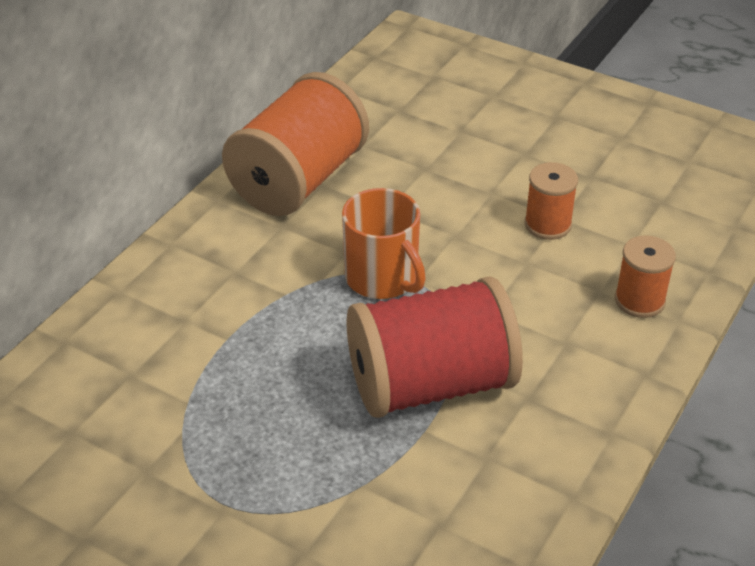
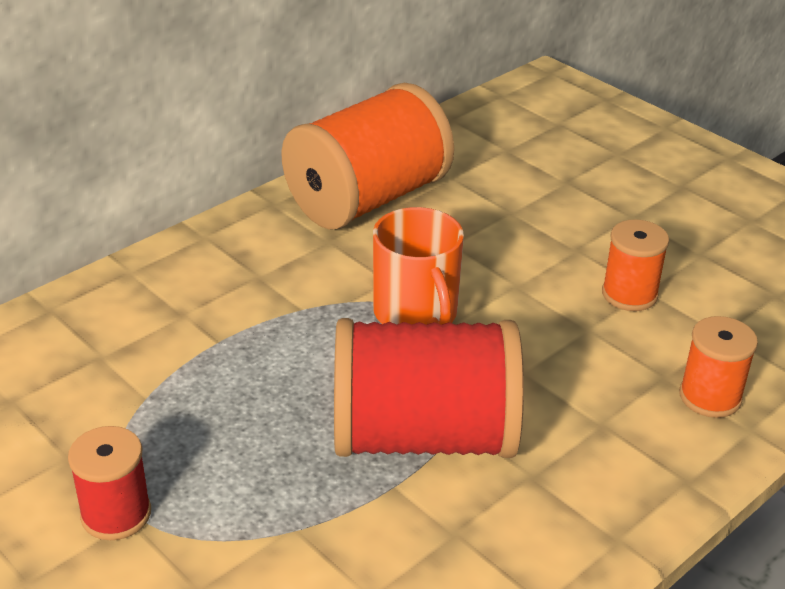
camera: 15 degrees right, 5 degrees down
none -> red spool [68,426,151,540]

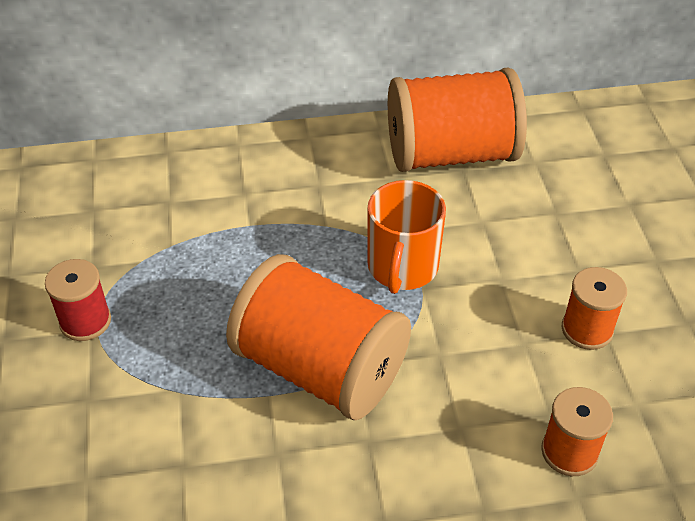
camera: 35 degrees right, 10 degrees up
red spool [334,318,524,458] -> orange spool [226,254,411,420]

